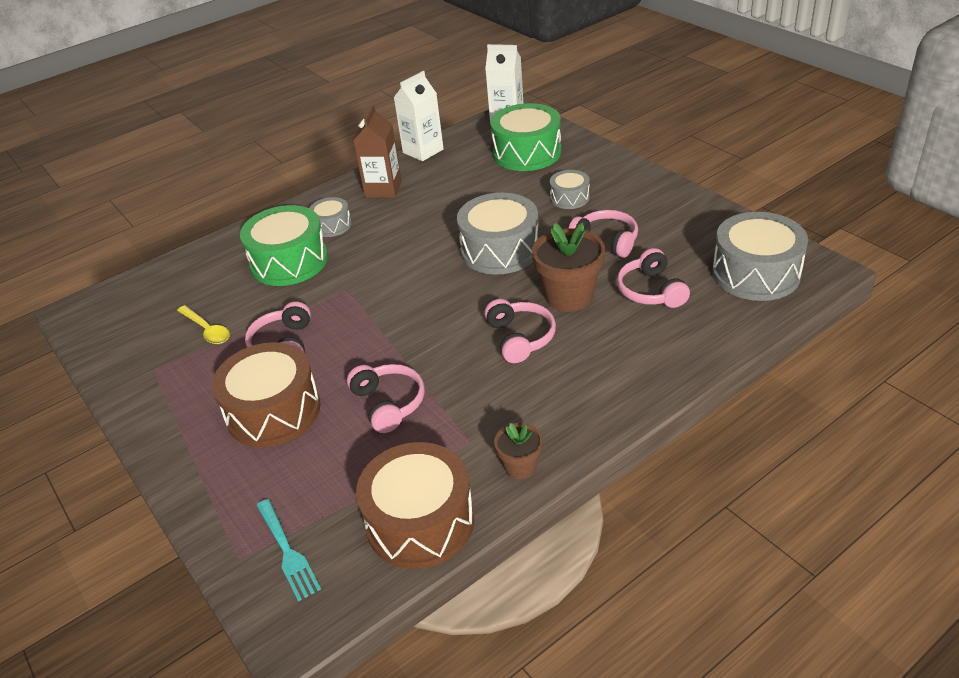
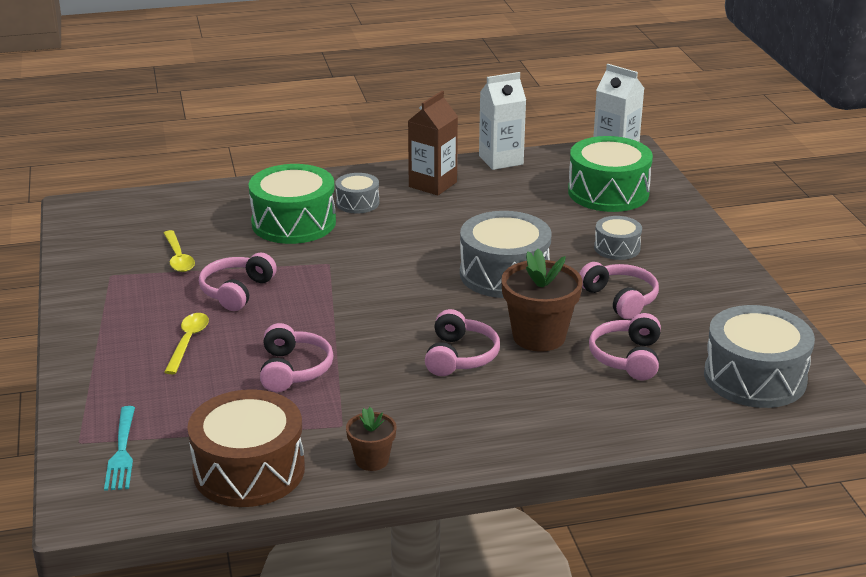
camera: 20 degrees right, 10 degrees down
brown drum [212,342,320,447] -> yellow spoon [164,313,209,374]

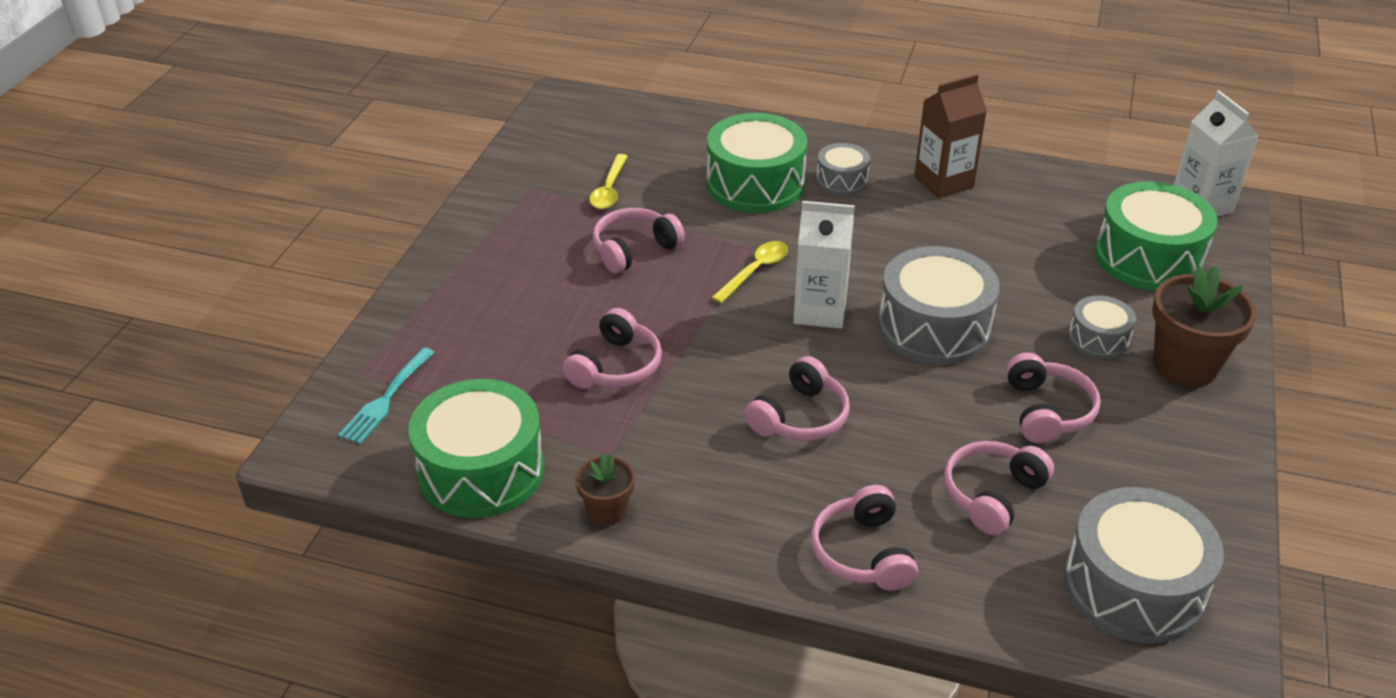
camera: 30 degrees right, 10 degrees up
yellow spoon [164,313,209,374] -> yellow spoon moved to [711,241,788,303]
brown drum [187,389,305,507] -> green drum [408,379,544,518]
white carton [479,72,526,170] -> white carton moved to [793,201,855,329]
brown flower pot [501,249,582,352] -> brown flower pot moved to [1152,266,1257,387]
none -> pink headphones [811,485,918,591]

